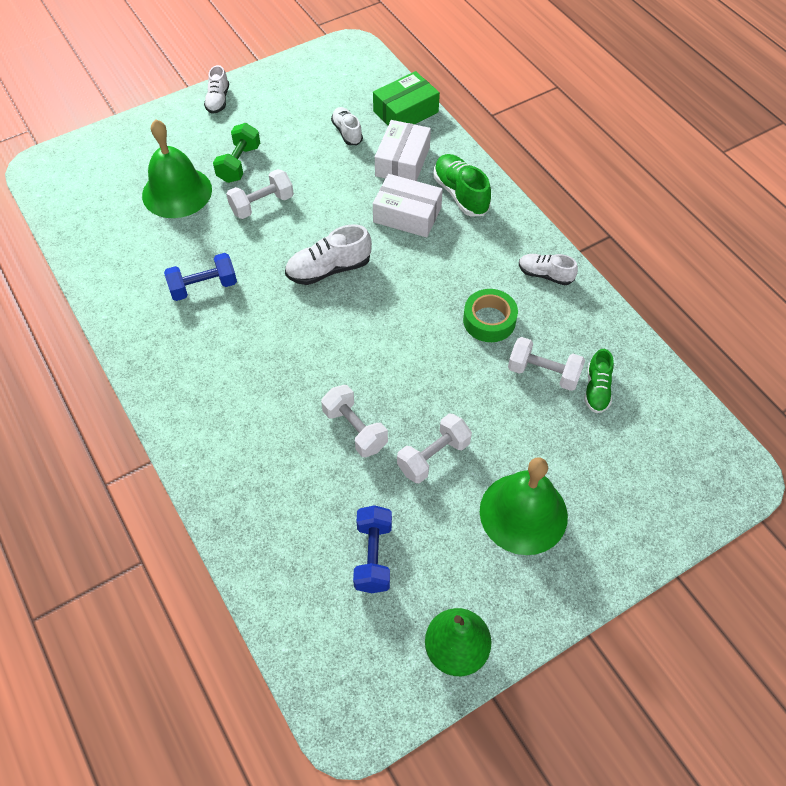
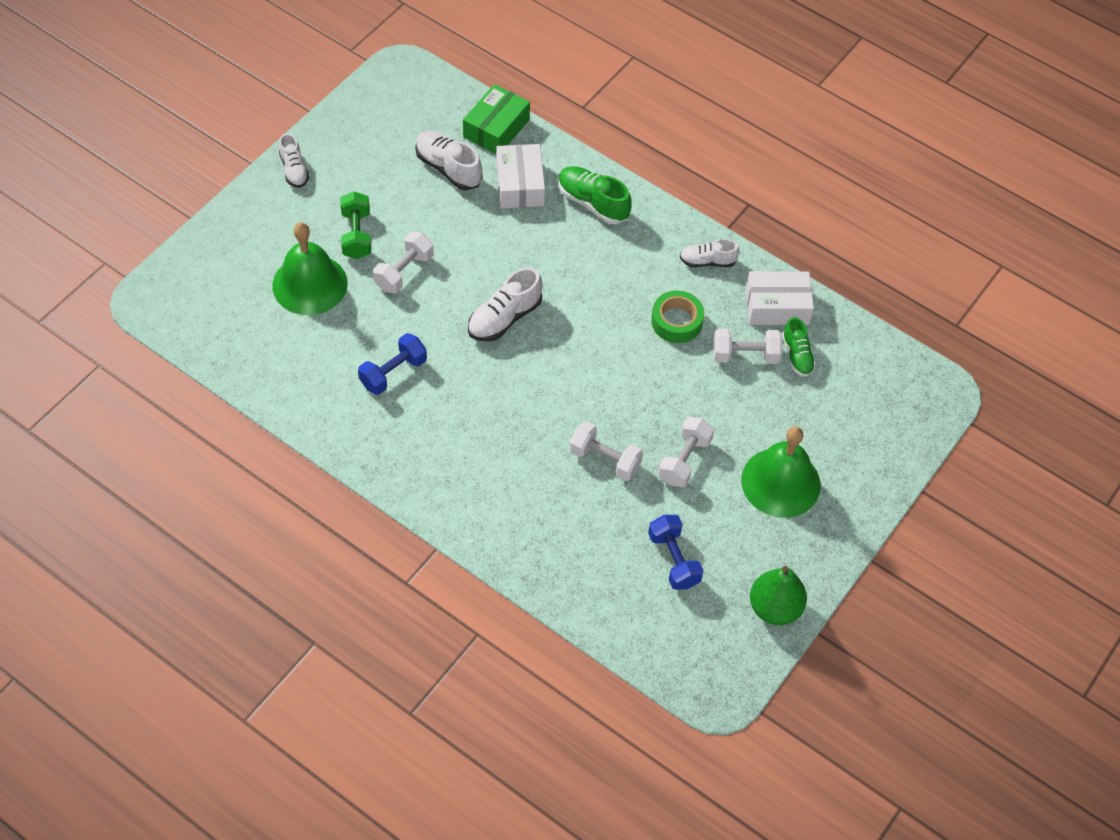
camera: 25 degrees left, 0 degrees up
white shoe [331,107,363,145] -> white shoe [415,131,482,190], size x1.53
white box [373,174,443,238] -> white box moved to [746,271,814,325]

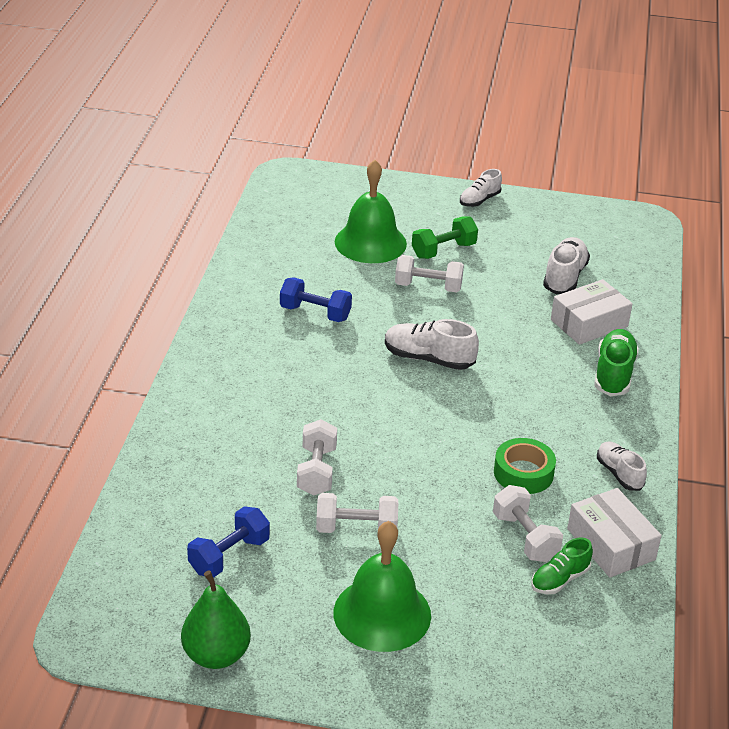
camera: 65 degrees right, 20 degrees down
green box [463,84,530,154] -> none

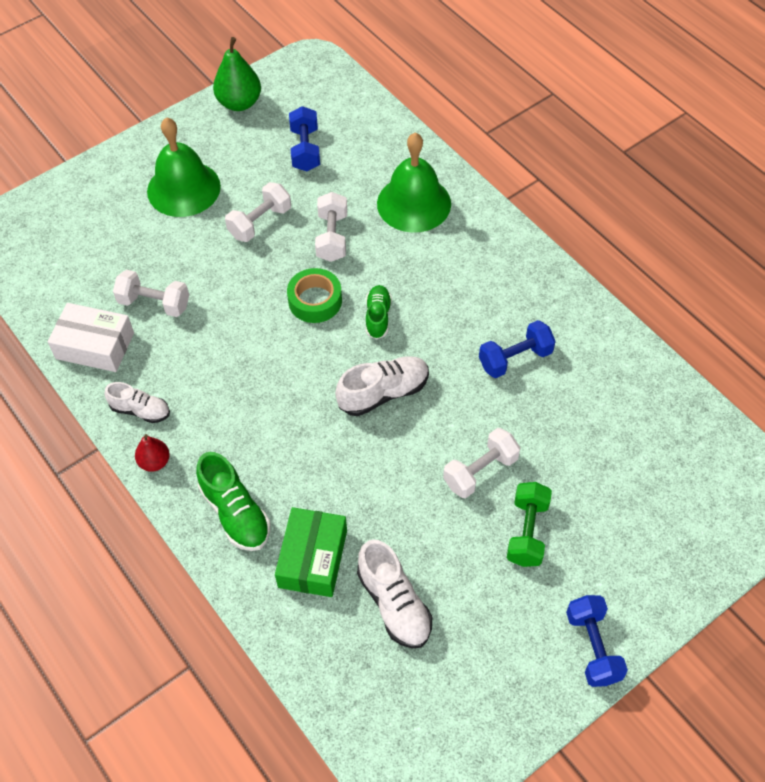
camera: 135 degrees right, 20 degrees up
white dumbbell [297,419,337,496] -> white dumbbell turned 45 degrees clockwise [315,192,347,262]
green bell [335,160,407,263] -> green bell moved to [377,133,451,233]
white shoe [460,169,502,207] -> blue dumbbell [566,595,628,687]
green tape [494,438,556,494] -> green tape moved to [287,268,342,323]
green shoe [531,537,593,594] -> green shoe moved to [366,285,392,340]
white box [551,279,633,345] -> green box [275,507,347,597]
none -> red pear [135,434,170,472]

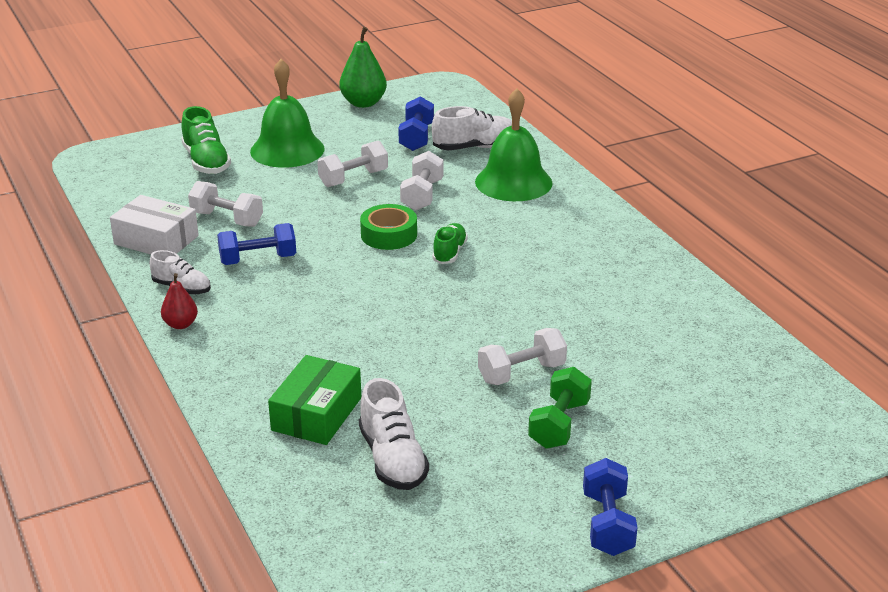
camera: 10 degrees right, 25 degrees down
green shoe [196,452,270,551] -> green shoe moved to [181,106,231,174]
white shoe [335,356,429,416] -> white shoe moved to [432,106,512,150]
blue dumbbell [479,320,556,378] -> blue dumbbell moved to [217,223,296,265]

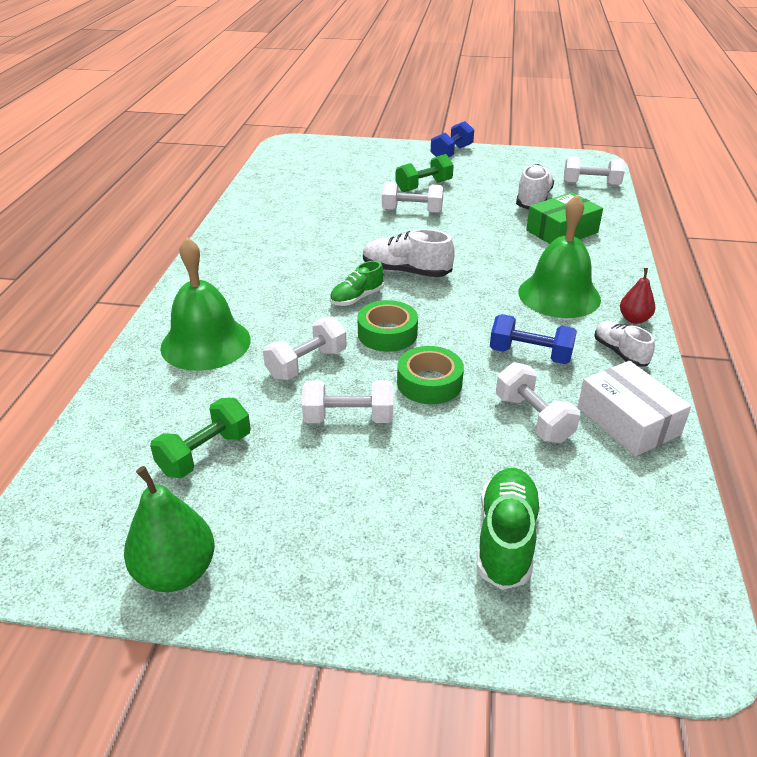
camera: 145 degrees left, 5 degrees up
green bell [250,59,325,168] -> green bell moved to [518,195,601,318]
blue dumbbell [398,96,434,151] -> green dumbbell [150,398,251,478]
white shoe [432,106,512,150] -> white shoe moved to [363,229,455,277]
none -> green tape [397,346,464,404]
none -> white dumbbell [564,156,625,186]

